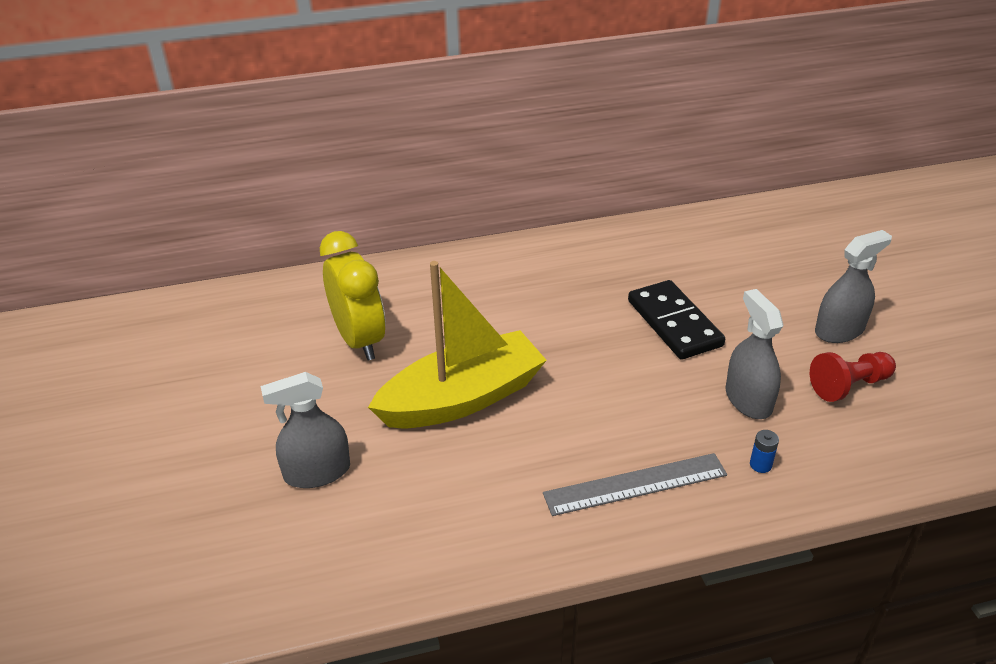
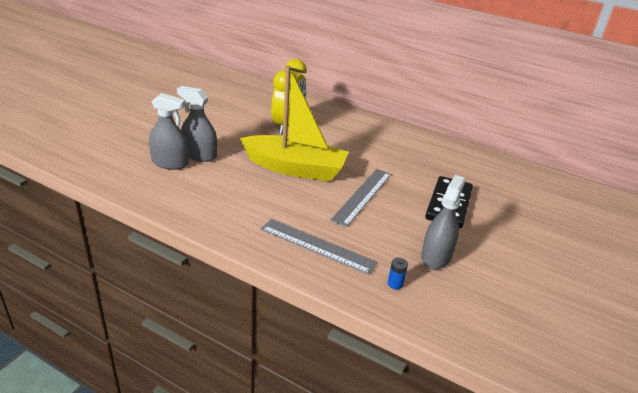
camera: 40 degrees right, 5 degrees down
red pawn [810,352,896,402] -> none
grey spray bottle [815,230,892,343] -> grey spray bottle moved to [149,93,188,170]
none -> grey ruler [330,169,391,227]

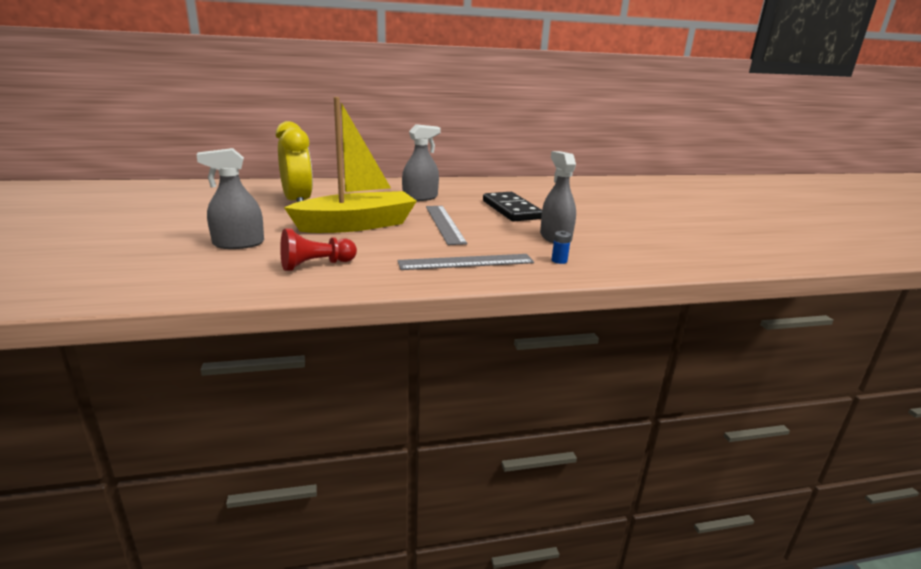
camera: 40 degrees left, 10 degrees down
grey spray bottle [149,93,188,170] -> grey spray bottle moved to [402,124,441,201]
none -> red pawn [280,228,357,271]

